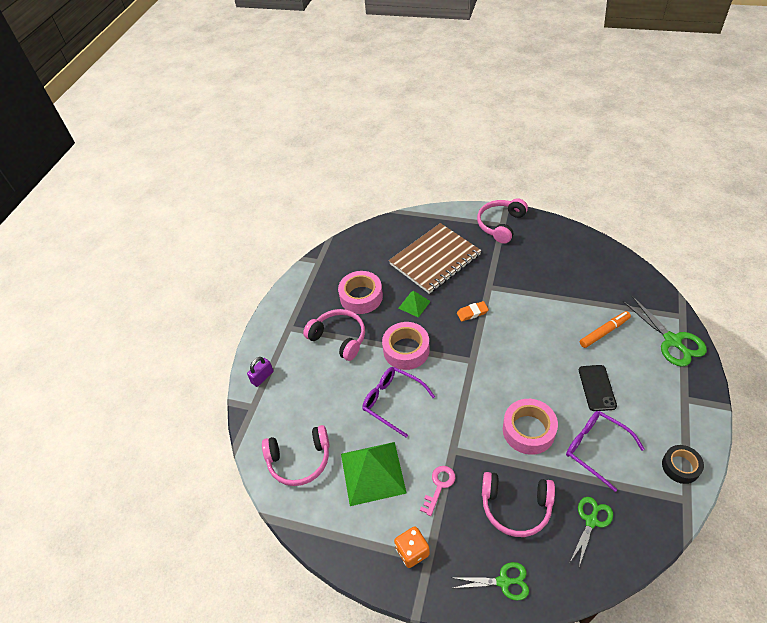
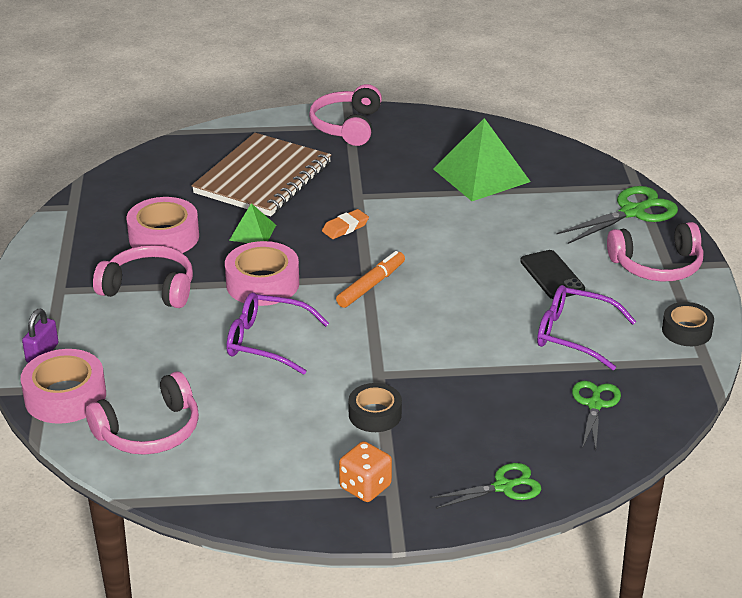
camera: 25 degrees left, 15 degrees down
green pyramid [341,442,407,506] -> green pyramid moved to [433,118,531,201]
pink key [420,466,455,516] -> black tape [348,383,402,432]
pink headphones [482,472,555,537] -> pink headphones moved to [607,222,704,281]
pink tape [503,399,558,455] -> pink tape moved to [20,349,106,424]
orange marker [580,311,631,348] -> orange marker moved to [336,251,405,308]
green scissors [623,296,707,367] -> green scissors turned 75 degrees counterclockwise [556,186,678,244]

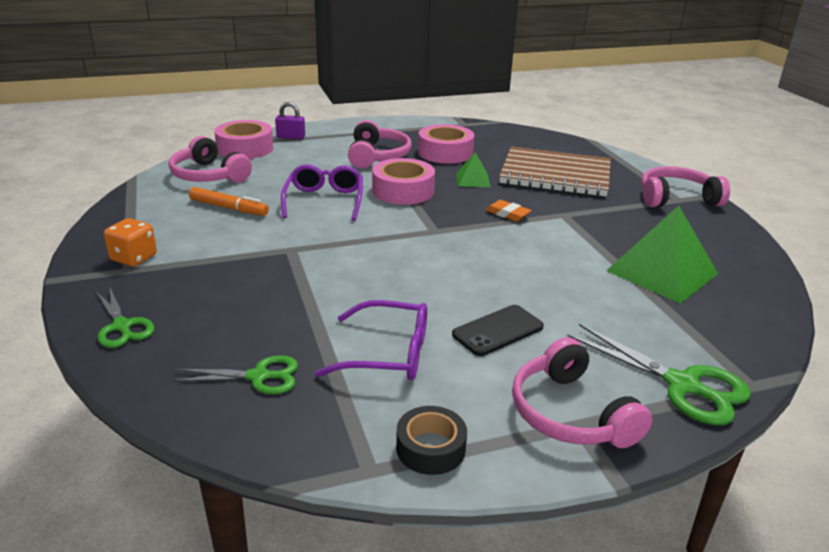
camera: 75 degrees right, 5 degrees down
orange marker [336,251,405,308] -> orange marker moved to [189,187,269,216]
black tape [348,383,402,432] -> none
purple glasses [537,285,636,370] -> purple glasses turned 90 degrees clockwise [315,300,427,380]

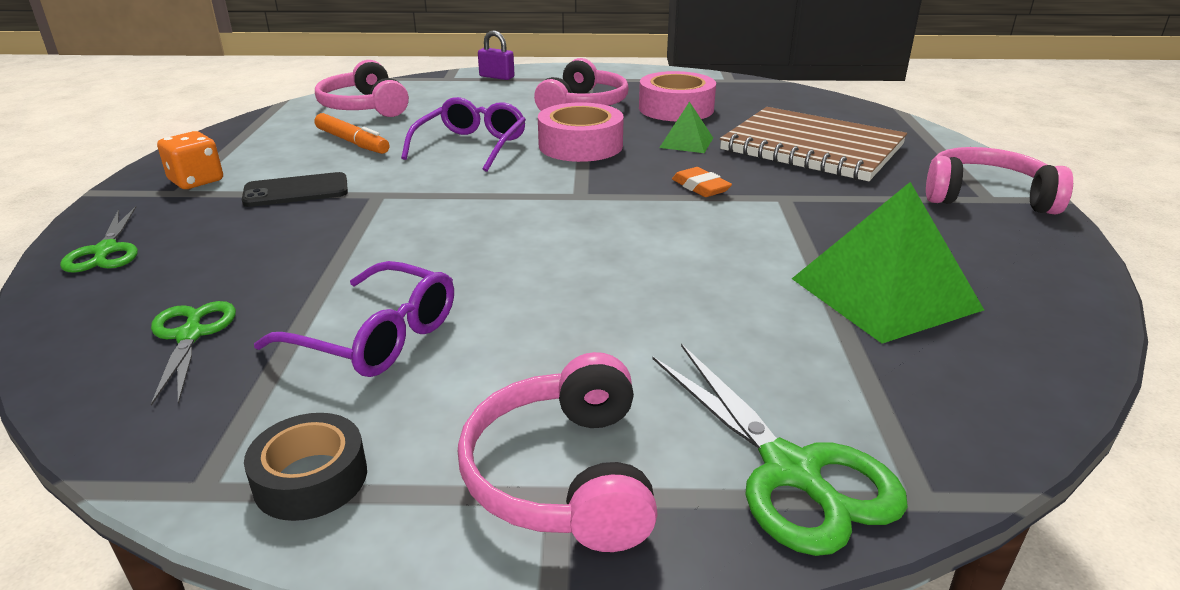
camera: 20 degrees right, 0 degrees up
green scissors [172,355,298,394] -> green scissors turned 120 degrees counterclockwise [151,301,236,406]
pink tape [214,120,273,159] -> none
black phone [452,305,544,356] -> black phone moved to [242,172,348,207]

